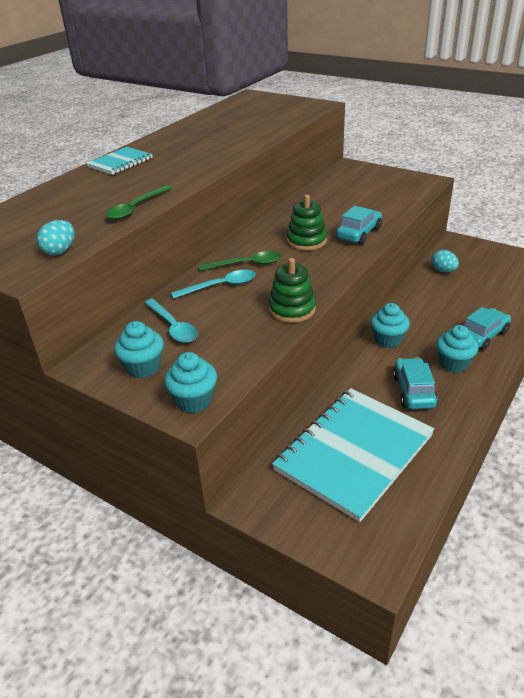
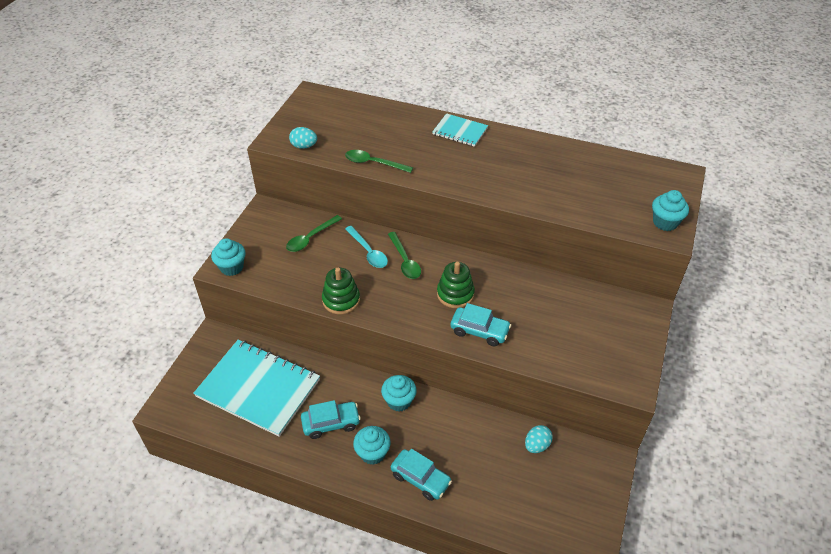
camera: 75 degrees right, 10 degrees up
turquoise cupcake [114,321,164,379] -> turquoise cupcake moved to [652,190,689,231]
turquoise spoon [144,299,198,343] -> green spoon [286,215,342,252]

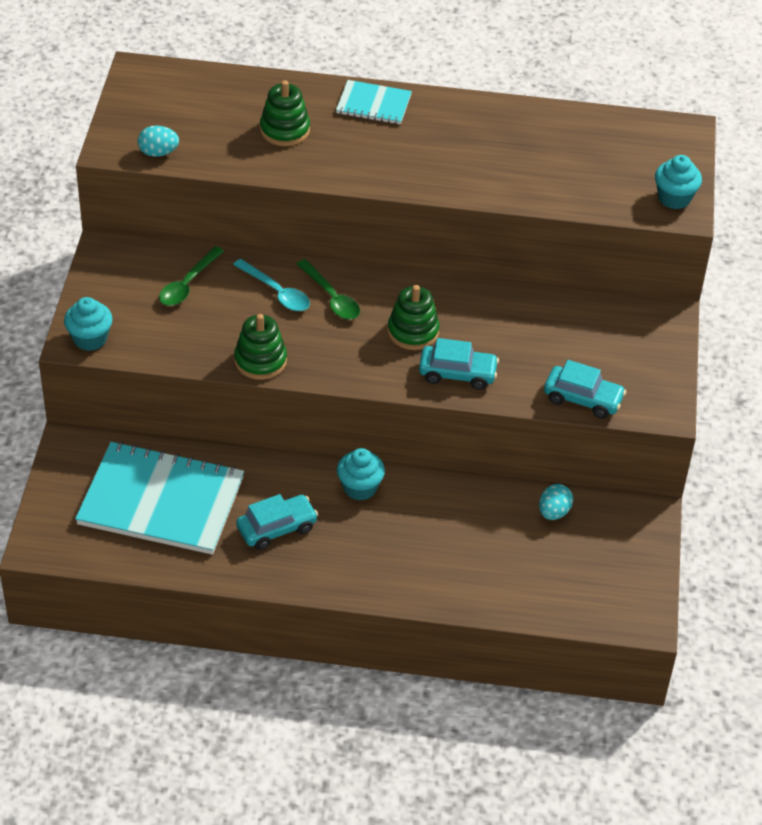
camera: 15 degrees left, 0 degrees up
green spoon [345,150,413,173] -> none
turquoise cupcake [353,426,391,465] -> none
turquoise car [391,449,452,501] -> turquoise car moved to [544,360,626,419]
none -> green stacking toy [260,80,310,146]

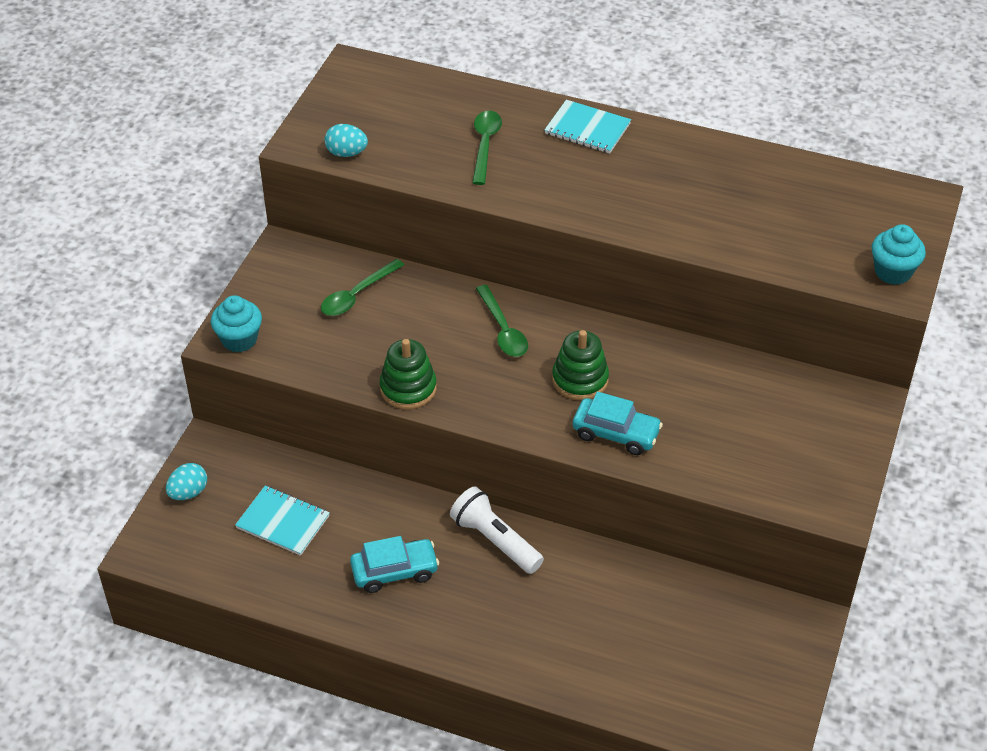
camera: 15 degrees right, 0 degrees up
turquoise notebook [75,441,244,555] -> turquoise notebook [235,486,330,556], size x0.50
turquoise spoon [233,259,310,311] -> none
green stacking toy [260,80,310,146] -> green spoon [472,110,502,185]
turquoise cupcake [337,448,385,501] -> white flashlight [450,486,544,574]
turquoise egg [539,484,573,520] -> turquoise egg moved to [166,463,207,500]
turquoise car [544,360,626,419] -> none

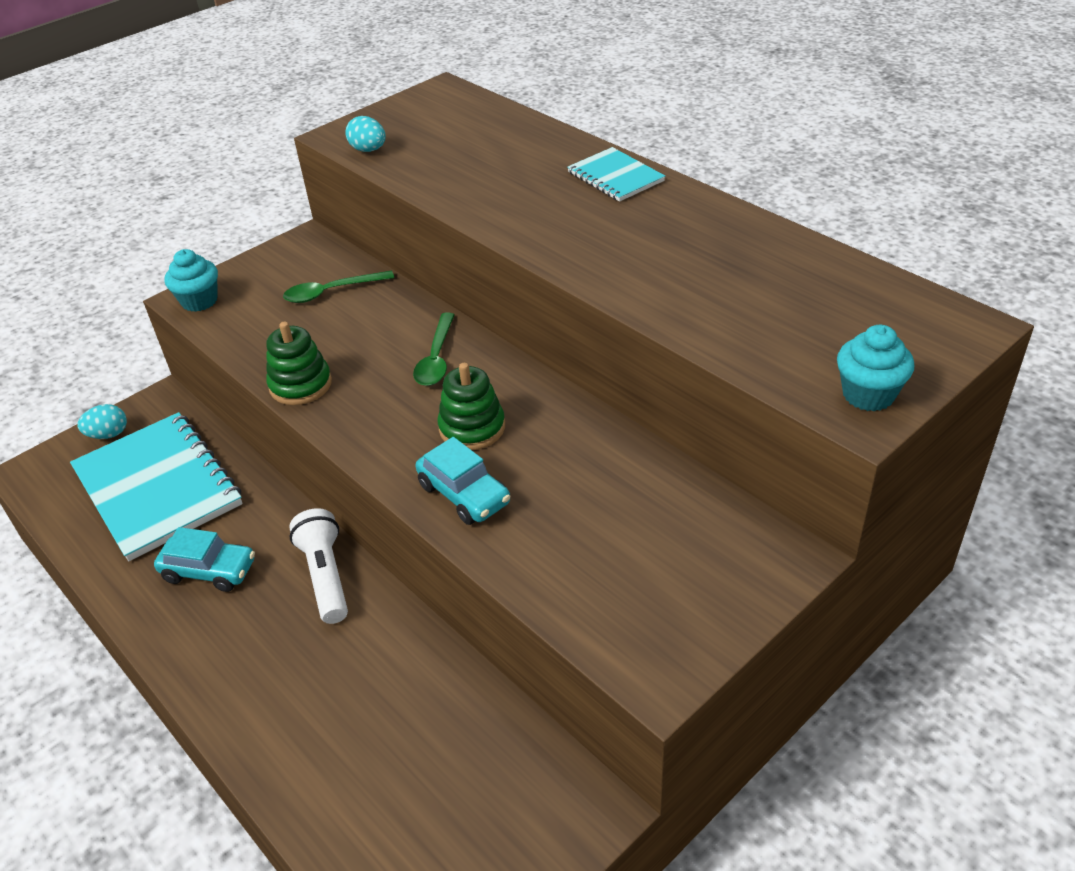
camera: 30 degrees right, 5 degrees down
turquoise notebook [235,486,330,556] -> turquoise notebook [70,412,243,561], size x1.99
green spoon [472,110,502,185] -> none

